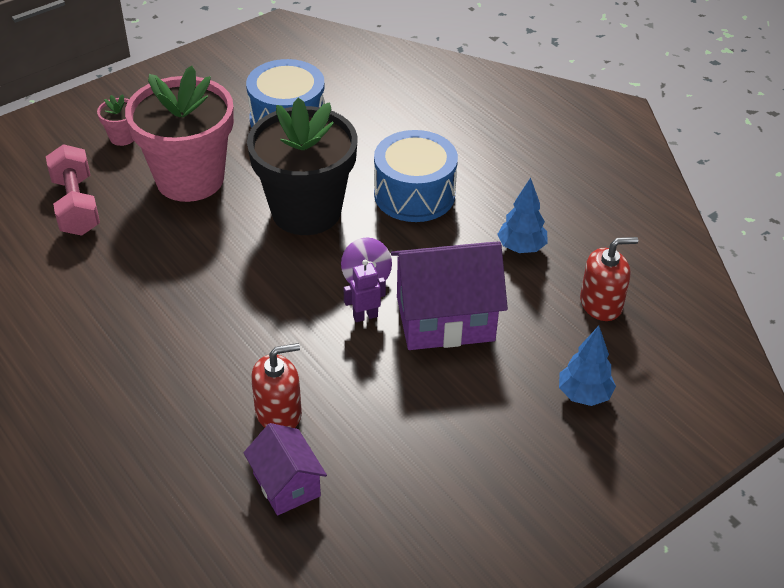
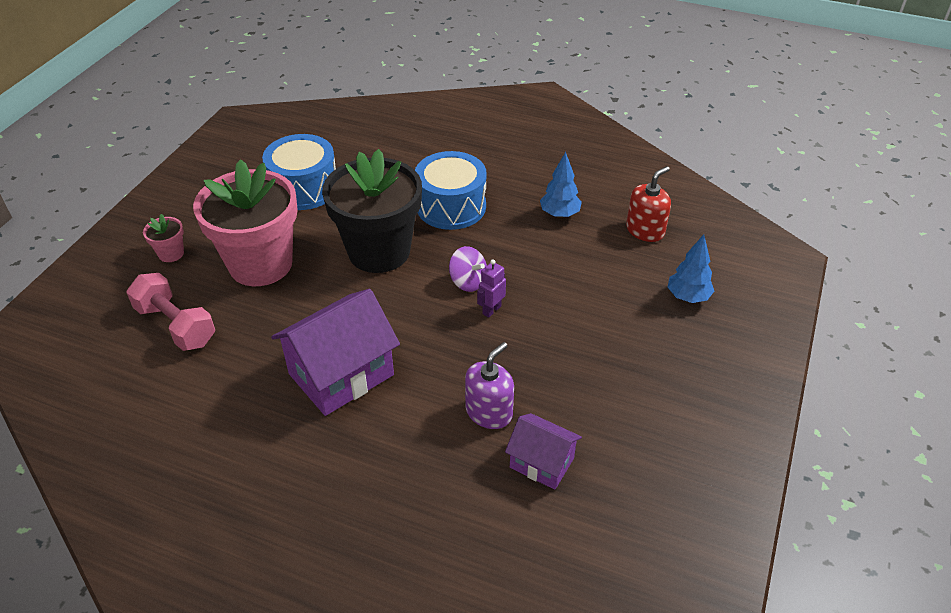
camera: 30 degrees left, 0 degrees up
red soap dispenser [251,343,302,428] -> purple soap dispenser [465,342,514,429]
purple house [391,242,508,350] -> purple house moved to [271,289,400,416]

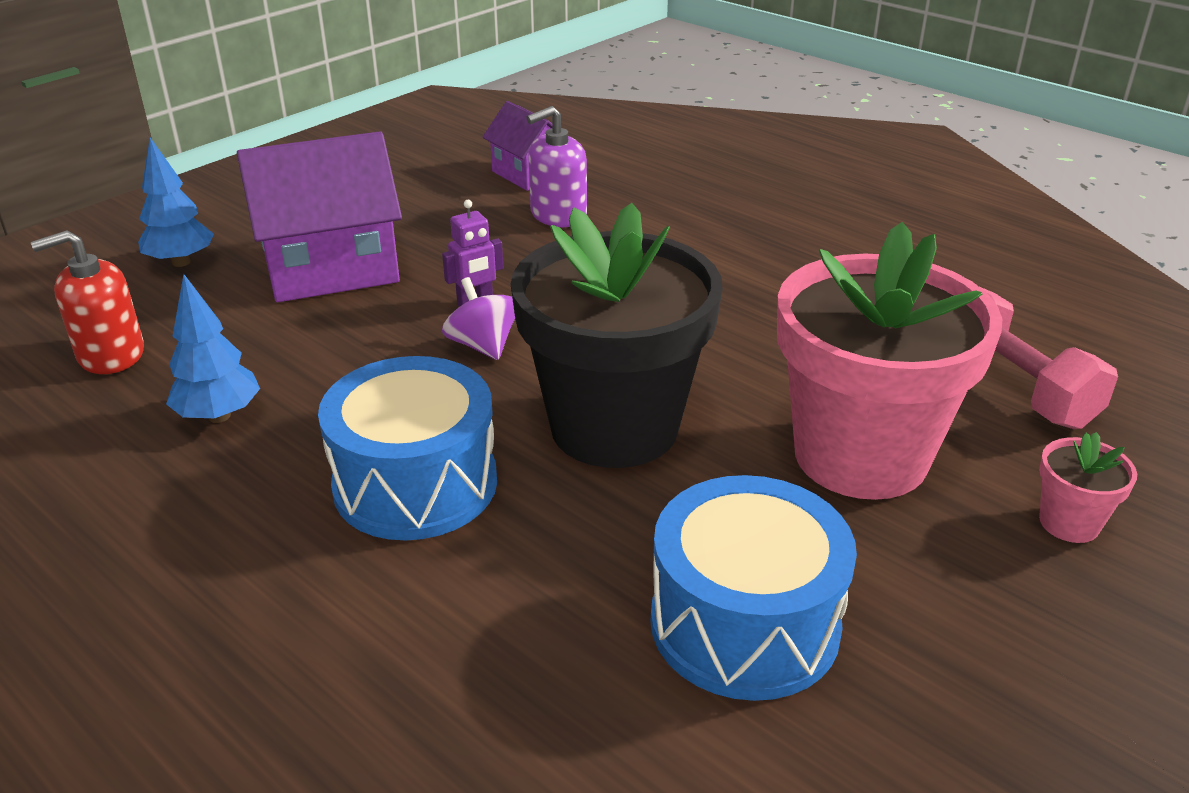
camera: 160 degrees left, 10 degrees down
purple house [271,289,400,416] -> purple house moved to [237,131,402,302]

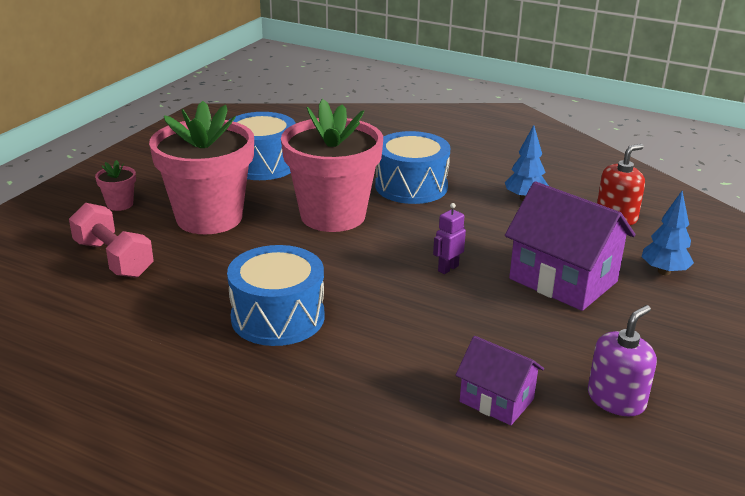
camera: 165 degrees right, 5 degrees down
purple house [237,131,402,302] -> purple house turned 75 degrees clockwise [505,181,635,311]
purple spinning top [442,277,515,360] -> none
black flower pot [511,203,723,468] -> pink flower pot [281,99,383,232]
purple soap dispenser [526,106,587,227] -> purple soap dispenser moved to [588,305,657,416]
none -> blue drum [227,245,325,346]

